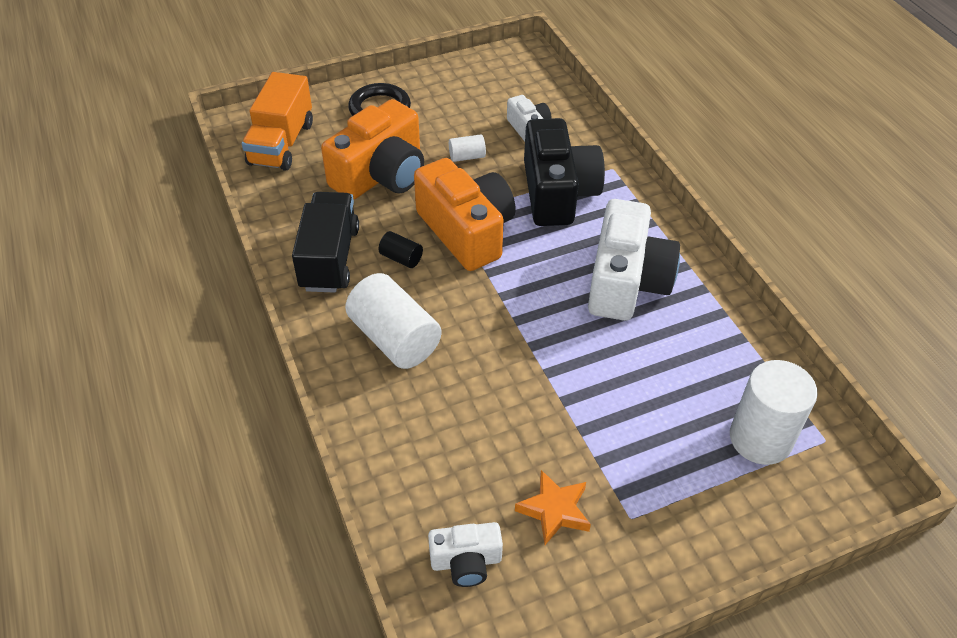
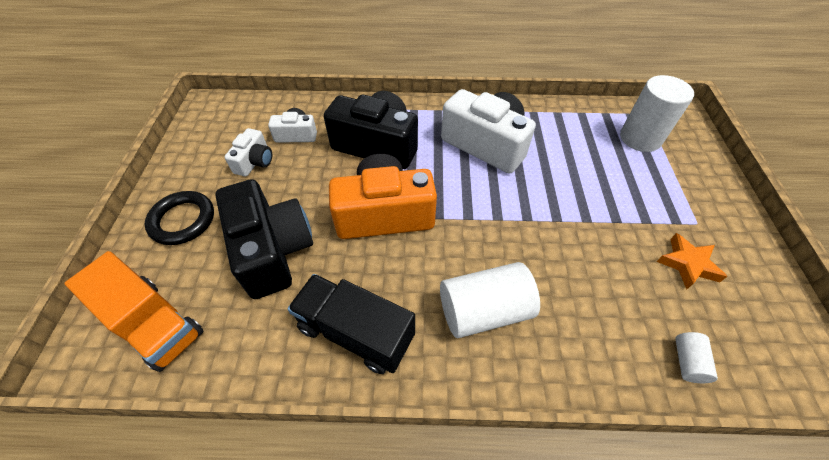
camera: 65 degrees left, 5 degrees up
orange camera [321,99,424,199] -> black camera [215,179,313,299]
black cylinder [378,231,423,268] -> none
white camera [428,522,503,587] -> white camera moved to [225,128,272,177]
white cylinder [449,134,486,162] -> white cylinder moved to [676,332,718,383]

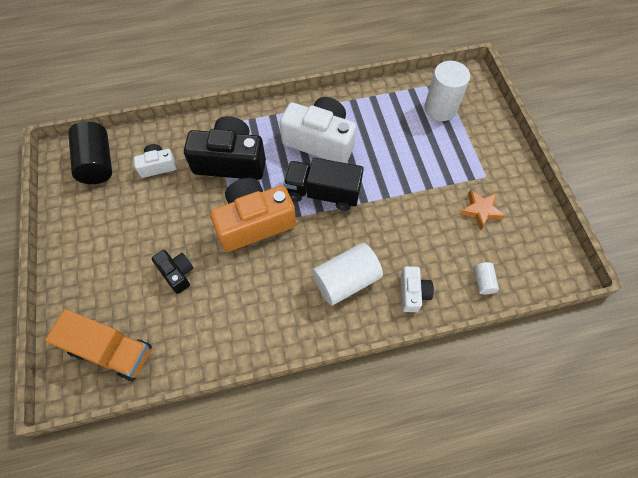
camera: 15 degrees left, 10 degrees up
black ring [145,191,214,245] -> none
black camera [215,179,313,299] -> black camera [151,250,193,294], size x0.51
white camera [225,128,272,177] -> white camera moved to [401,266,434,312]
black truck [288,274,415,374] -> black truck moved to [283,158,364,211]
none -> black cylinder [68,121,112,184]

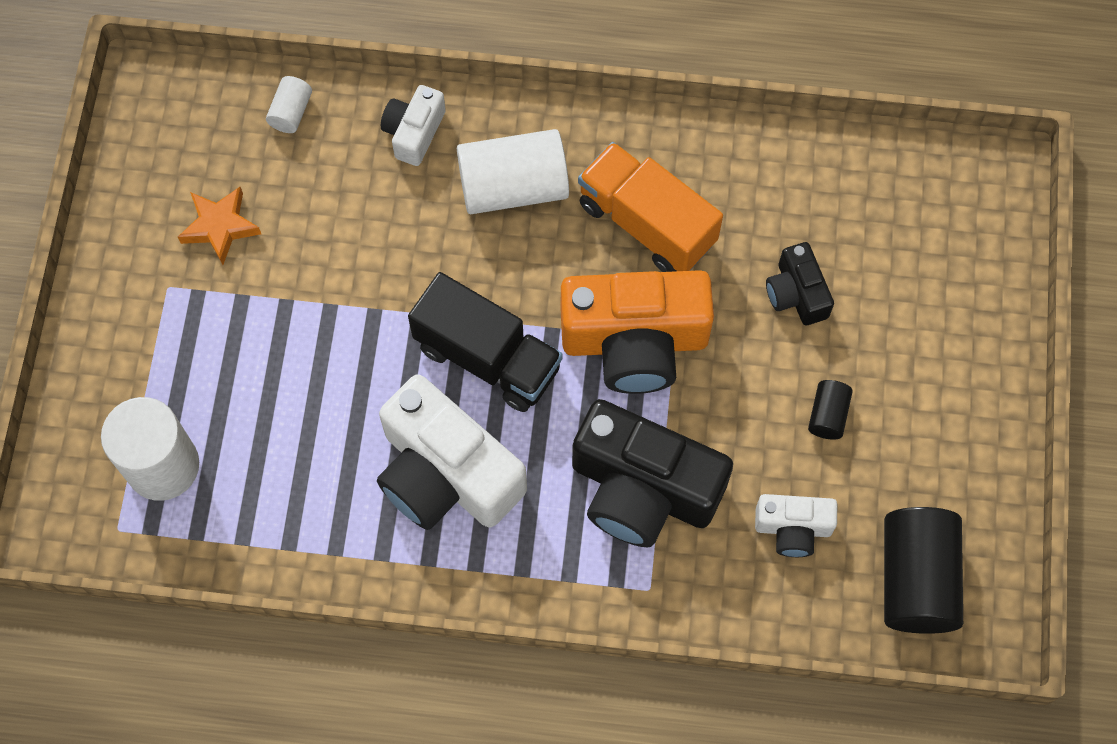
camera: 160 degrees left, 5 degrees up
orange truck [45,309,152,381] -> orange truck moved to [578,142,723,272]
none -> black cylinder [808,380,853,439]

